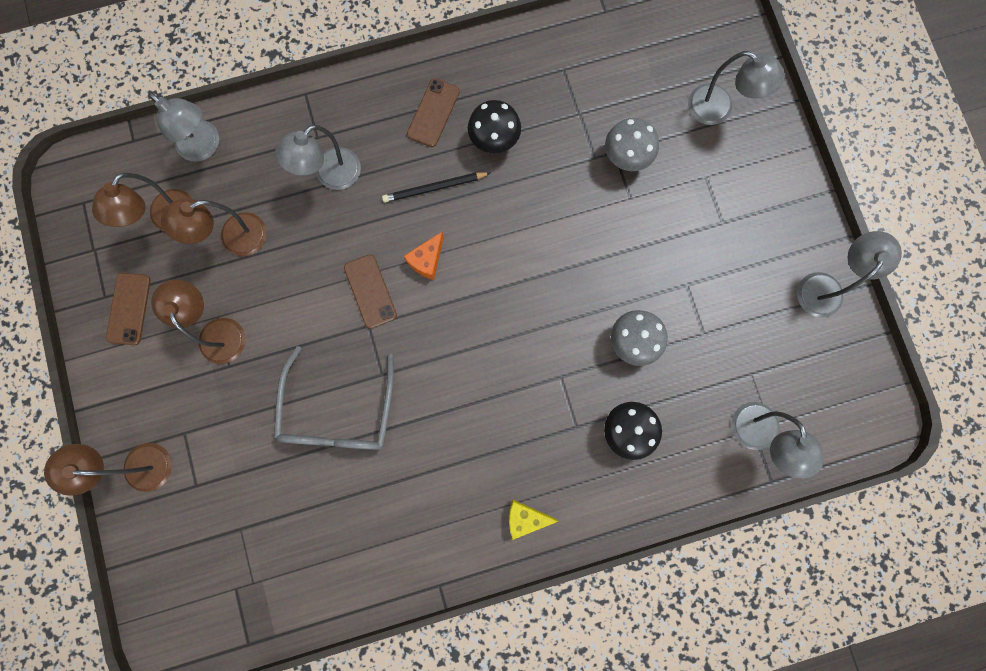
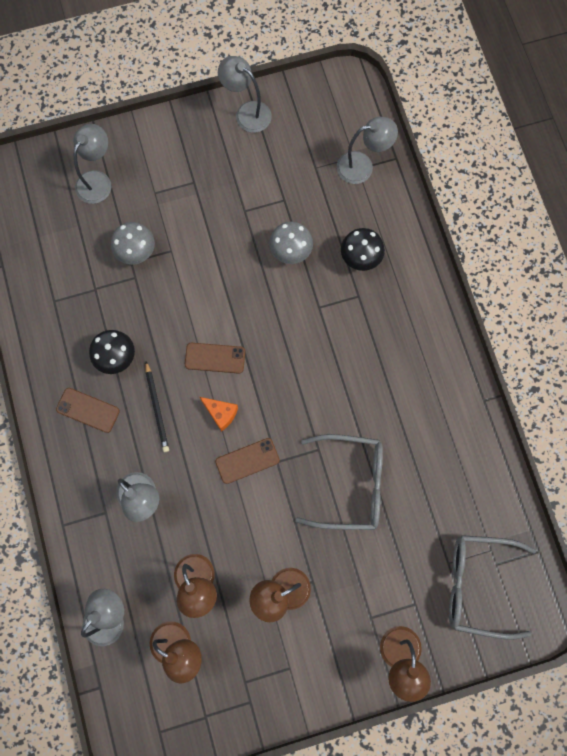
camera: 90 degrees left, 5 degrees down
brown phone [106,273,151,345] -> brown phone moved to [185,343,245,374]
yellow cheese [509,499,558,540] -> none
none -> grey glasses [449,535,536,640]

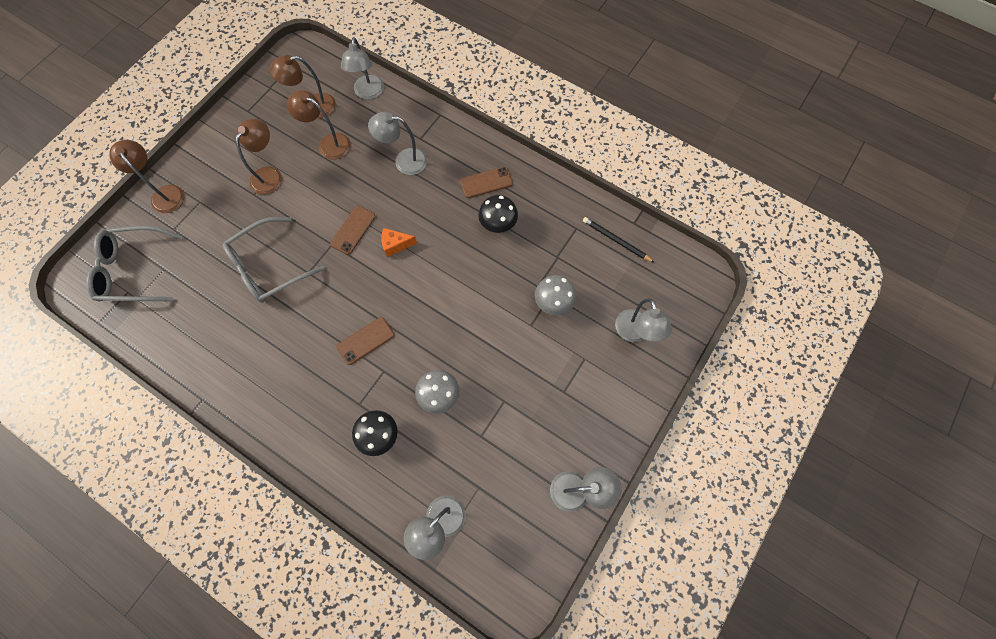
camera: 140 degrees right, 5 degrees down
black pencil [145,361,169,452] -> black pencil moved to [583,217,654,262]
brown phone [185,343,245,374] -> brown phone moved to [337,317,394,365]
grey glasses [449,535,536,640] -> grey glasses turned 150 degrees counterclockwise [86,226,182,302]

